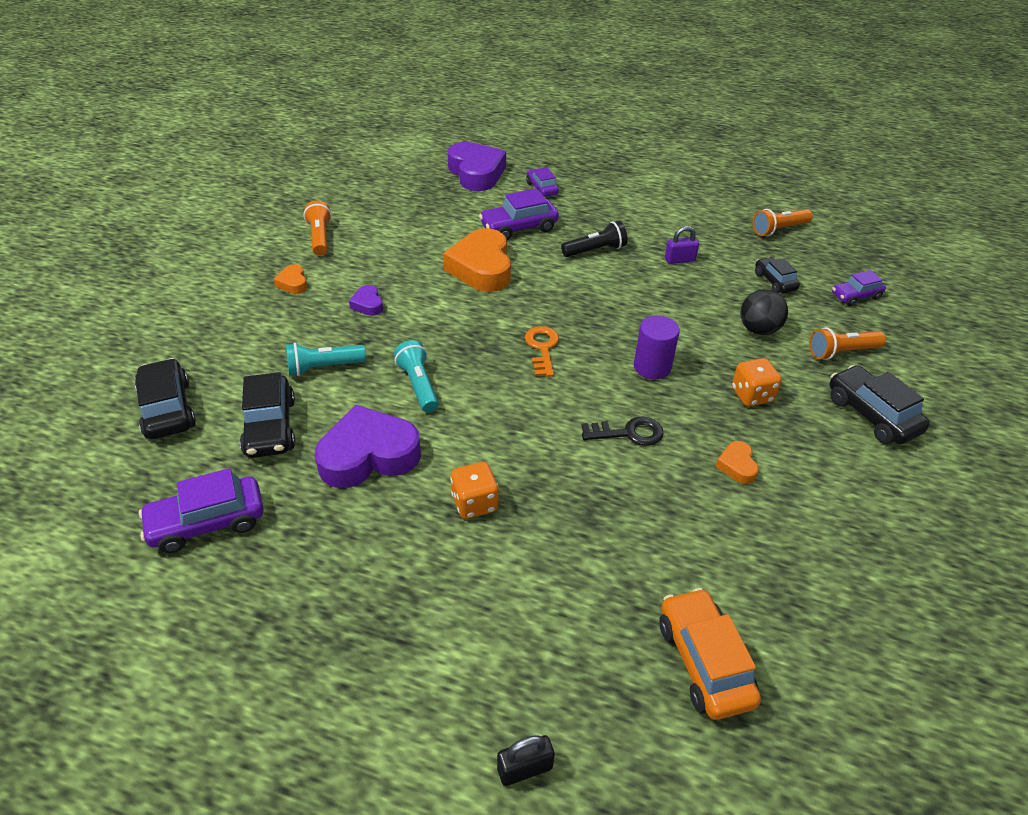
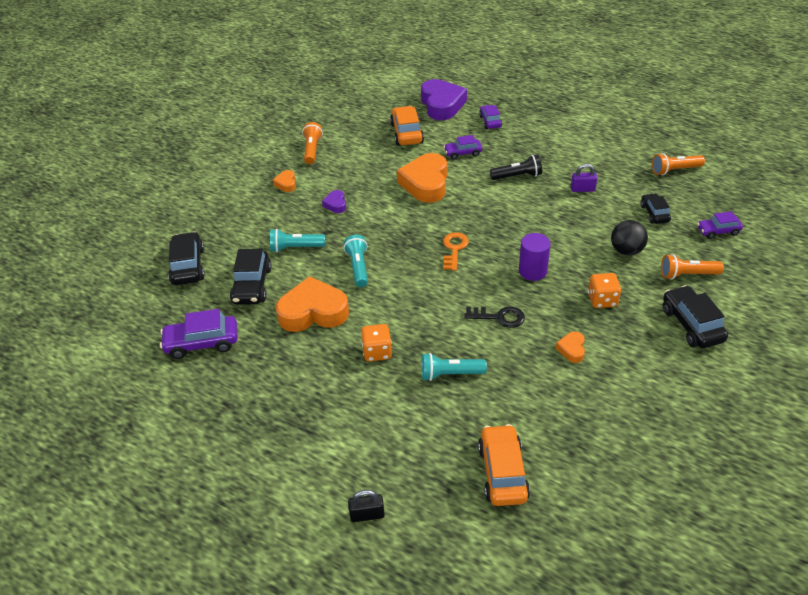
camera: 15 degrees right, 0 degrees up
purple heart [315,405,421,488] -> orange heart [275,276,349,332]
purple car [479,188,559,240] -> purple car [444,135,482,160], size x0.63
none -> orange car [390,106,424,146]
none -> turquoise flashlight [421,353,487,381]

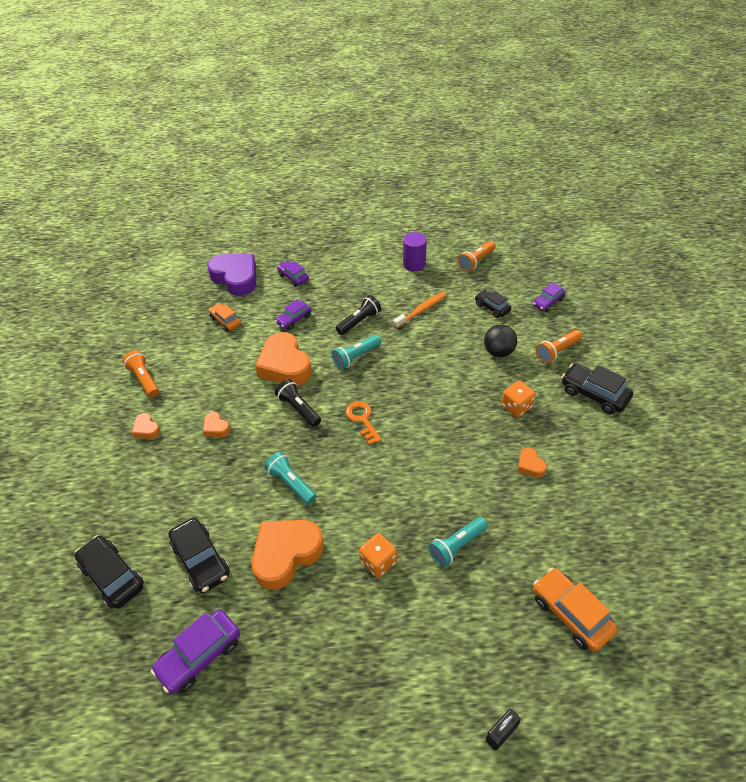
camera: 35 degrees left, 5 degrees up
turquoise flashlight [270,229,325,252] -> turquoise flashlight moved to [332,335,381,370]
purple heart [322,190,346,213] -> orange heart [203,412,230,437]
orange car [390,106,424,146] -> orange car [209,303,241,332], size x0.63
black key [464,306,525,328] -> none
purple cylinder [519,233,551,281] -> purple cylinder moved to [403,232,427,271]
purple padlock [571,164,597,192] -> orange toothbrush [393,292,447,328]
none -> black flashlight [275,379,321,427]

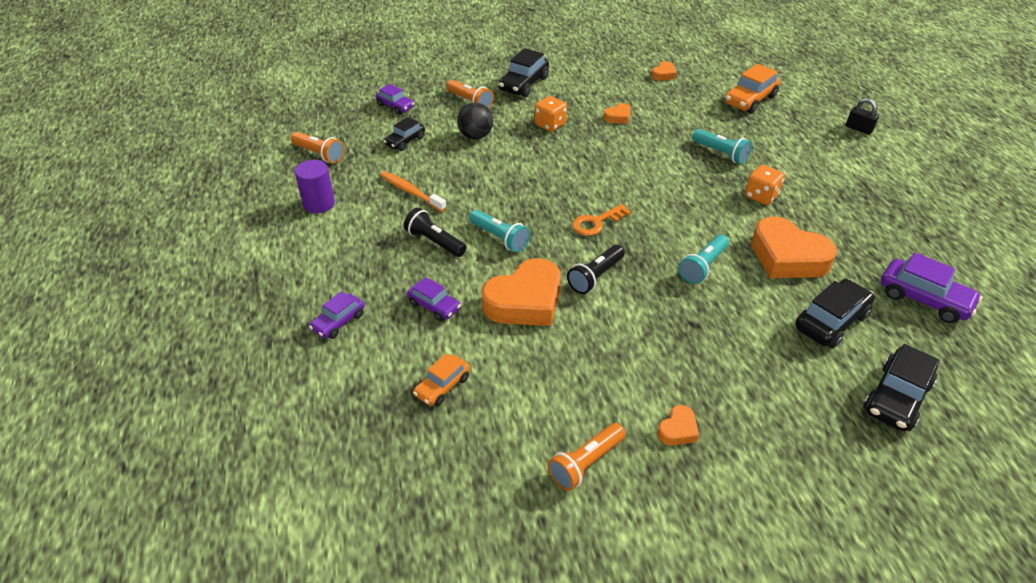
camera: 100 degrees left, 5 degrees down
orange heart [203,412,230,437] -> orange heart moved to [651,61,677,81]
purple heart [207,254,256,296] -> none

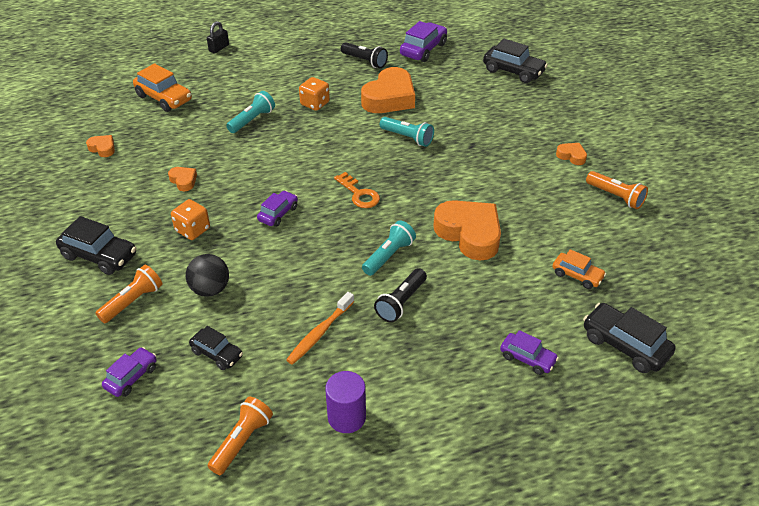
camera: 95 degrees left, 0 degrees up
purple car [407,277,461,321] -> purple car moved to [257,190,298,227]
black flashlight [567,245,625,294] -> black flashlight moved to [341,42,388,68]
black car [795,279,875,348] -> black car moved to [583,303,676,373]

